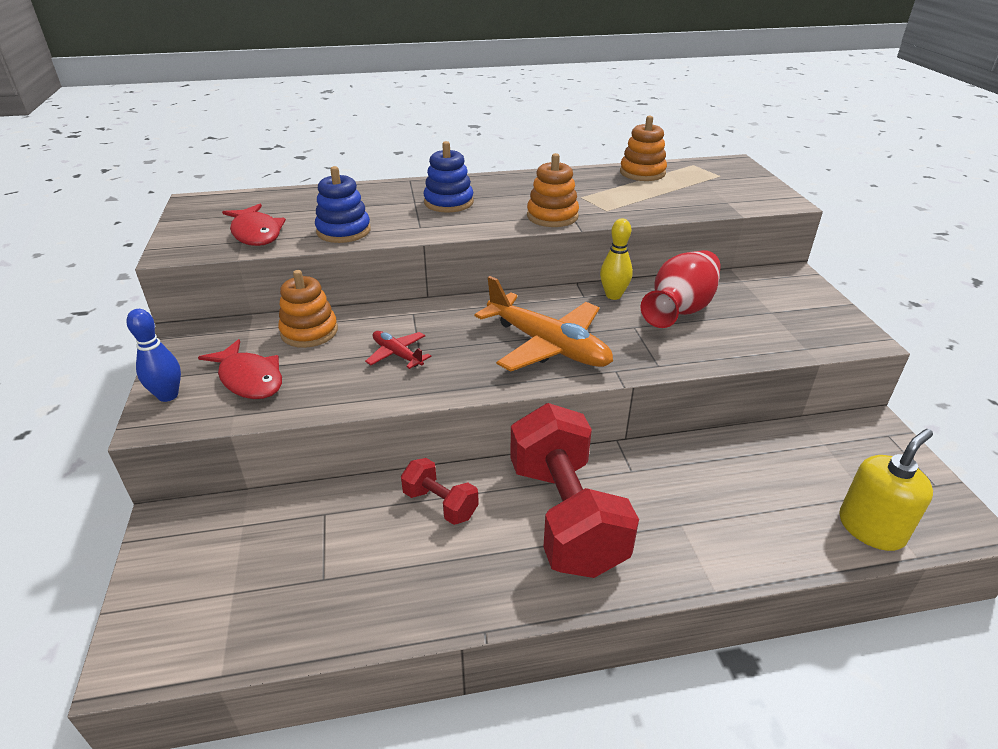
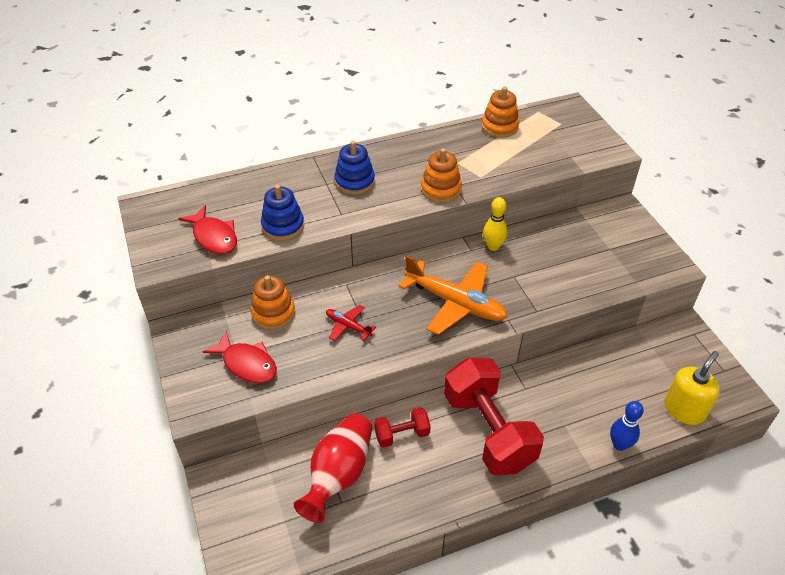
camera: 10 degrees left, 10 degrees up
blue bowling pin [126,309,181,402] -> blue bowling pin moved to [610,401,644,451]
red dumbbell [401,458,479,525] -> red dumbbell turned 45 degrees counterclockwise [374,407,431,448]
red vase [641,250,721,328] -> red vase moved to [294,413,372,523]

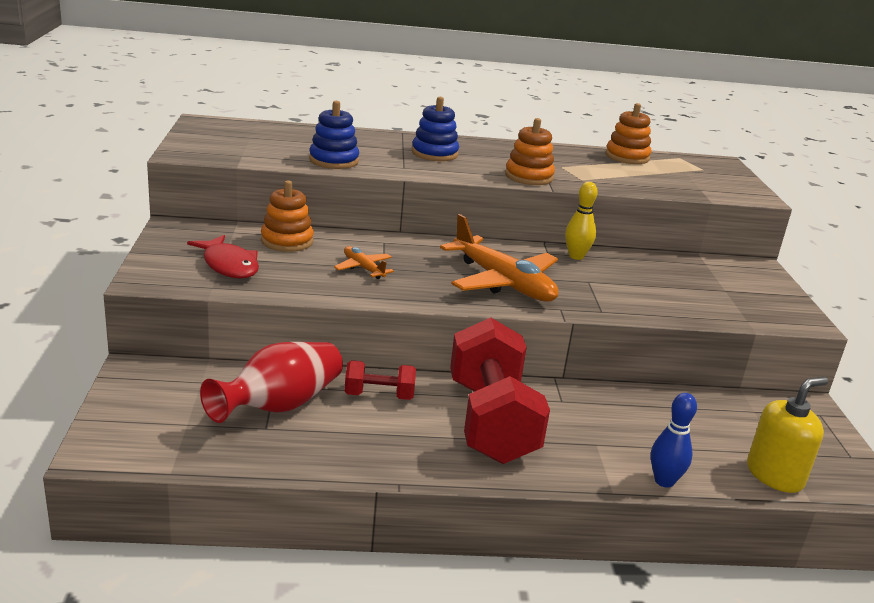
camera: 15 degrees right, 20 degrees down
red fish [178,205,237,254] -> none
red plane [326,305,376,341] -> orange plane [334,246,394,279]

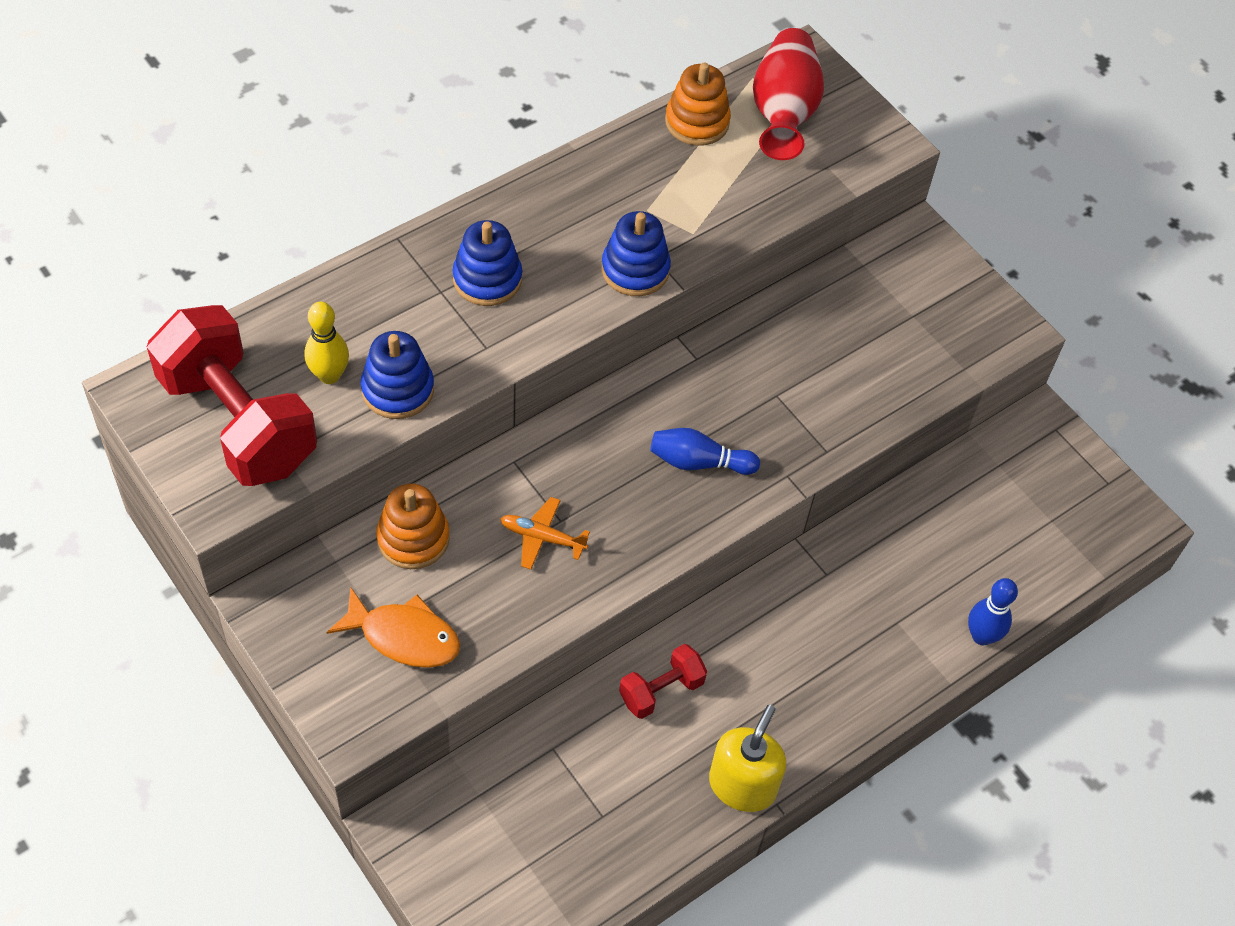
camera: 35 degrees left, 30 degrees up
red fish [187,235,259,278] -> orange fish [326,587,460,668]
red vase [200,342,343,423] -> red vase moved to [753,28,824,160]
orange plane [440,214,559,302] -> blue bowling pin [650,428,760,475]
red dumbbell [450,318,550,464] -> red dumbbell moved to [147,305,317,486]
orange stacking toy [505,118,555,185] -> blue stacking toy [601,211,671,296]
yellow bowling pin [565,182,598,260] -> yellow bowling pin moved to [304,302,349,384]
yellow soap dispenser [747,377,828,493] -> yellow soap dispenser moved to [709,705,786,812]

